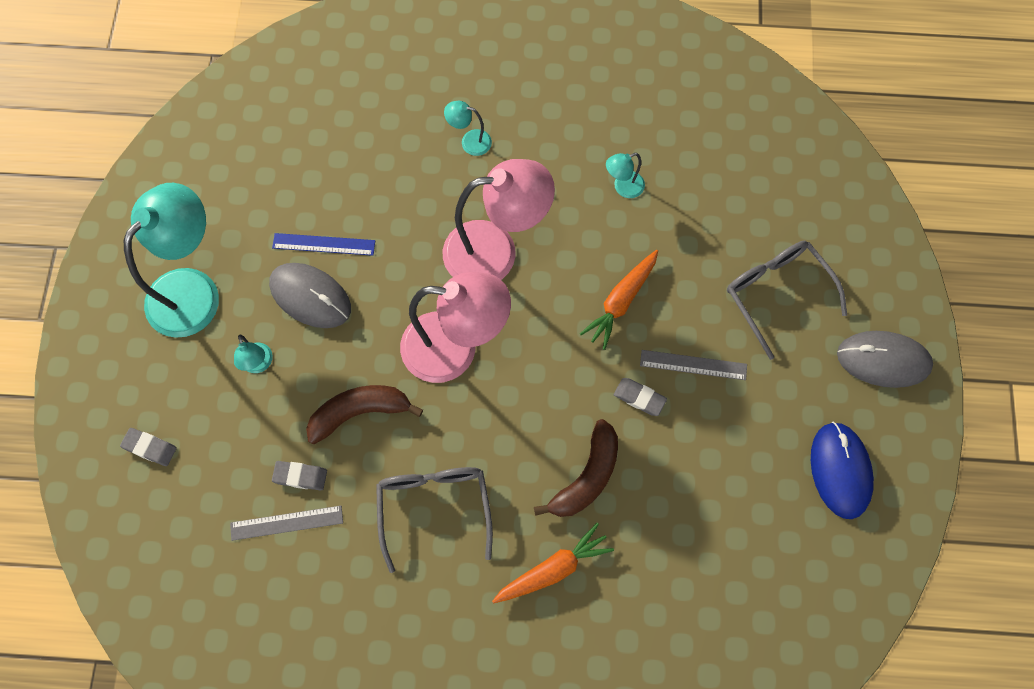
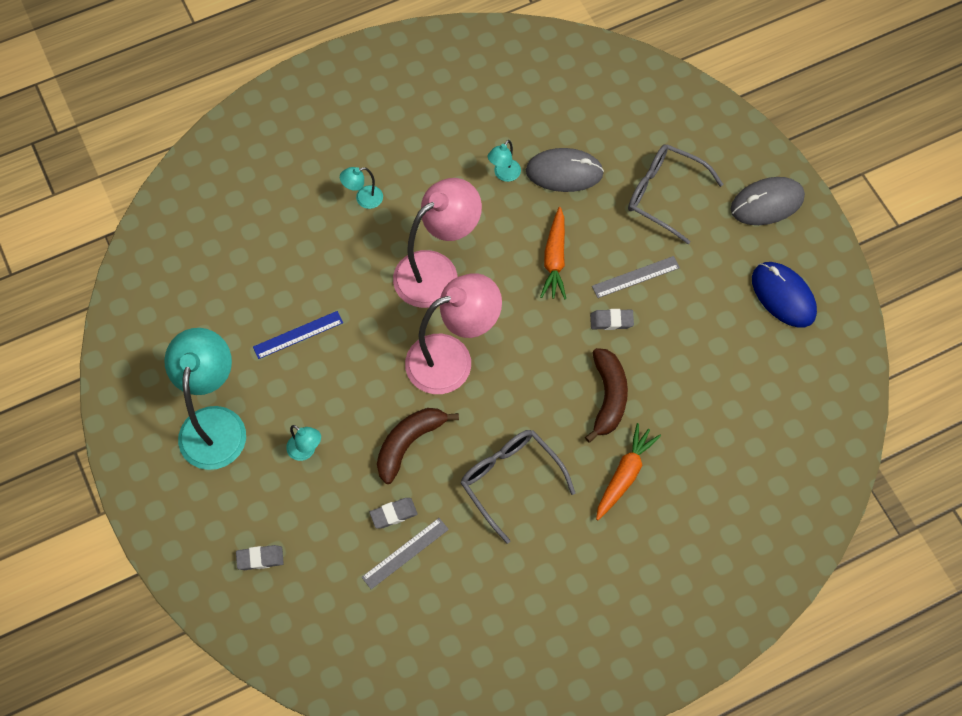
camera: 30 degrees left, 5 degrees down
grey mouse [269,263,351,328] -> grey mouse moved to [526,148,604,192]

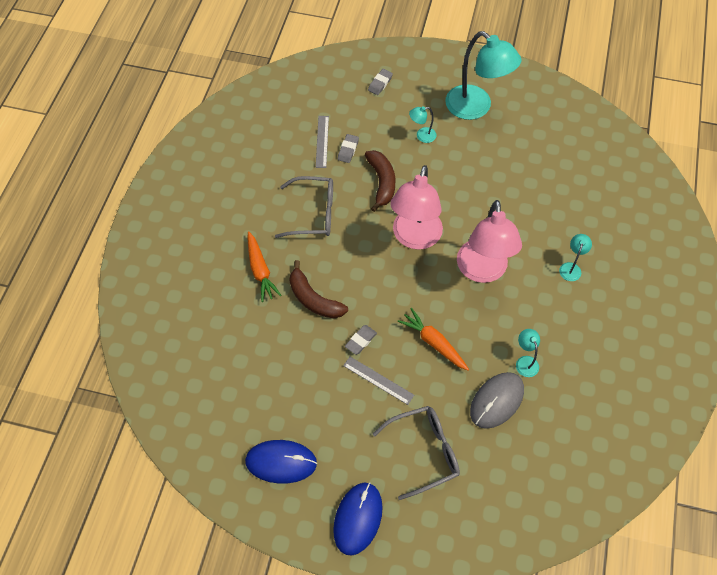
camera: 130 degrees right, 5 degrees down
blue ruler [253,311,343,359] -> none
grey ruler [592,256,680,298] -> grey ruler turned 75 degrees counterclockwise [343,357,414,405]
grey mouse [731,177,805,225] -> blue mouse [333,482,383,556]

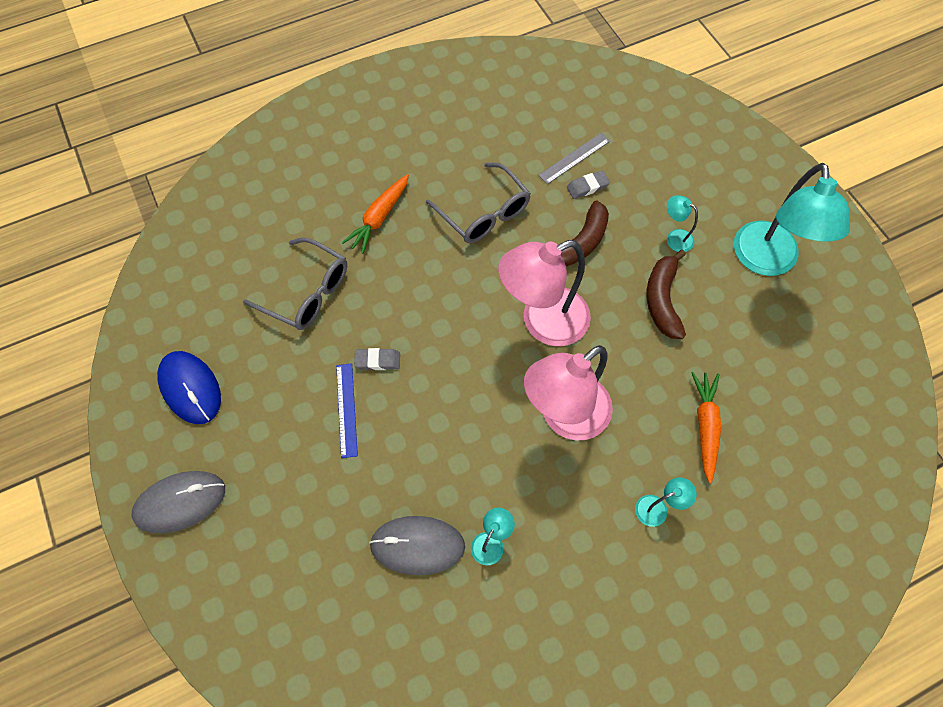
camera: 50 degrees right, 5 degrees up
brown banana [289,260,348,319] -> brown banana moved to [647,249,686,339]
blue mouse [333,482,383,556] -> grey mouse [132,471,225,534]
grey ruler [343,357,414,405] -> blue ruler [336,363,358,458]
grey eraser [368,69,393,95] -> none
grey glasses [373,406,460,500] -> grey glasses moved to [243,237,347,330]
orange carrot [398,308,469,371] -> orange carrot moved to [691,372,721,484]

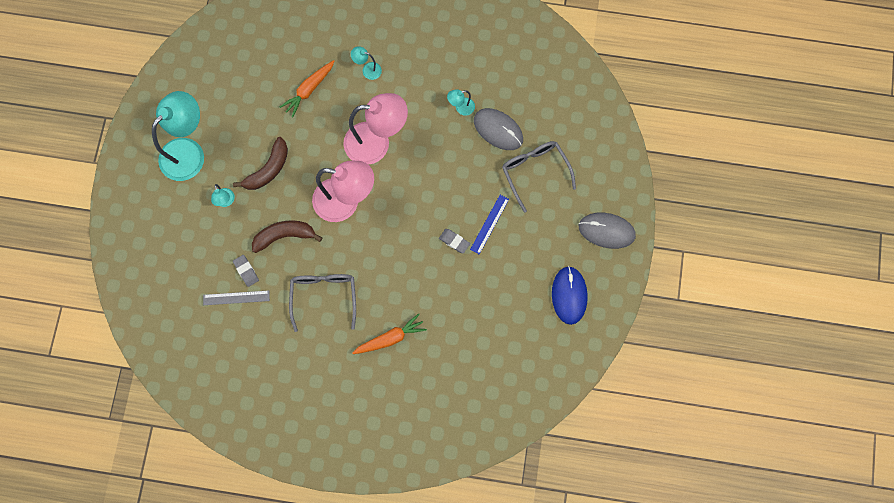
camera: 145 degrees left, 10 degrees up
grey glasses [243,237,347,330] -> grey glasses moved to [502,141,576,213]
grey eraser [567,170,610,199] -> grey eraser turned 45 degrees clockwise [233,255,259,287]

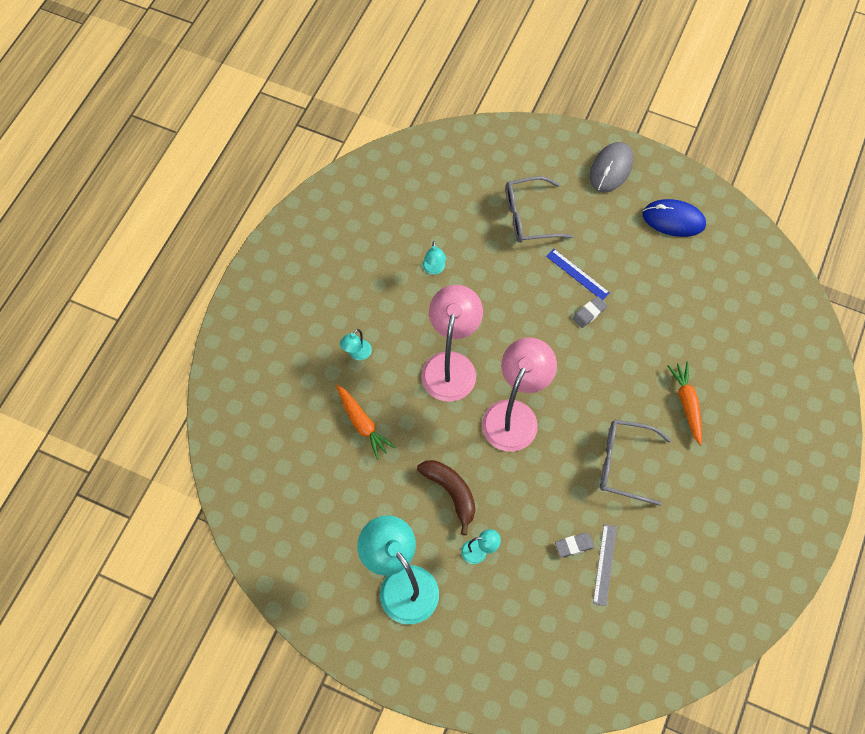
camera: 75 degrees left, 10 degrees down
brown banana [252,220,322,253] -> none
grey mouse [474,108,523,150] -> none

